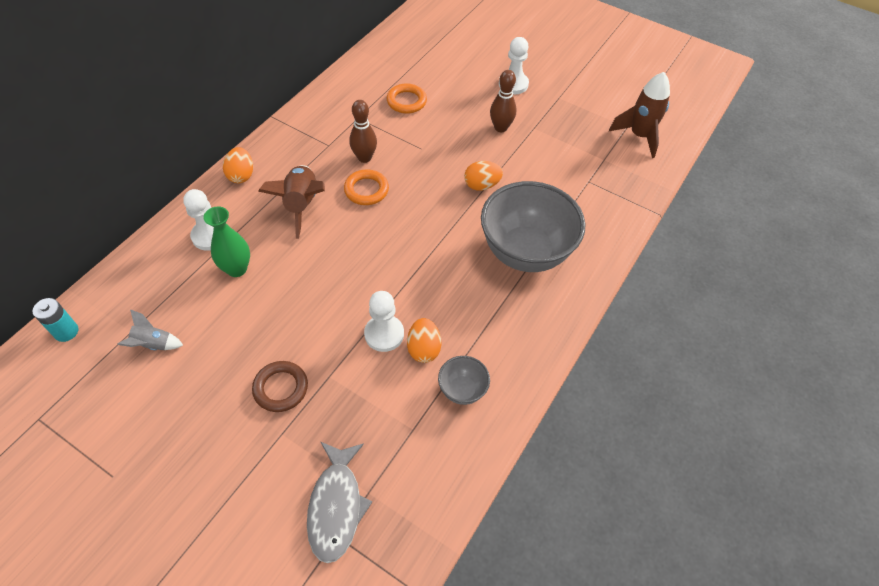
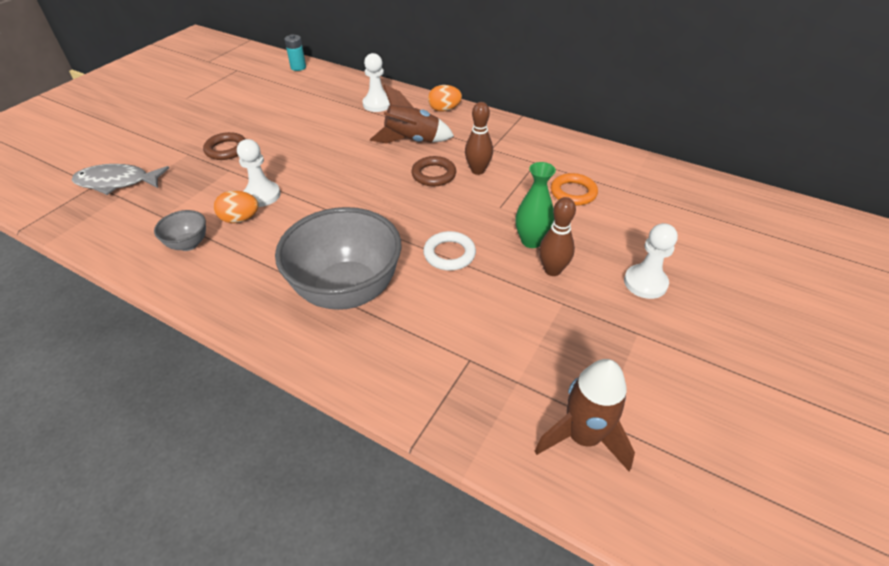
camera: 90 degrees right, 10 degrees down
grey rocket [117,309,183,350] -> none
green vase [204,206,250,277] -> green vase moved to [516,162,556,248]
orange ring [344,170,389,205] -> brown ring [411,156,456,186]
orange egg [464,161,503,191] -> white ring [423,231,476,271]

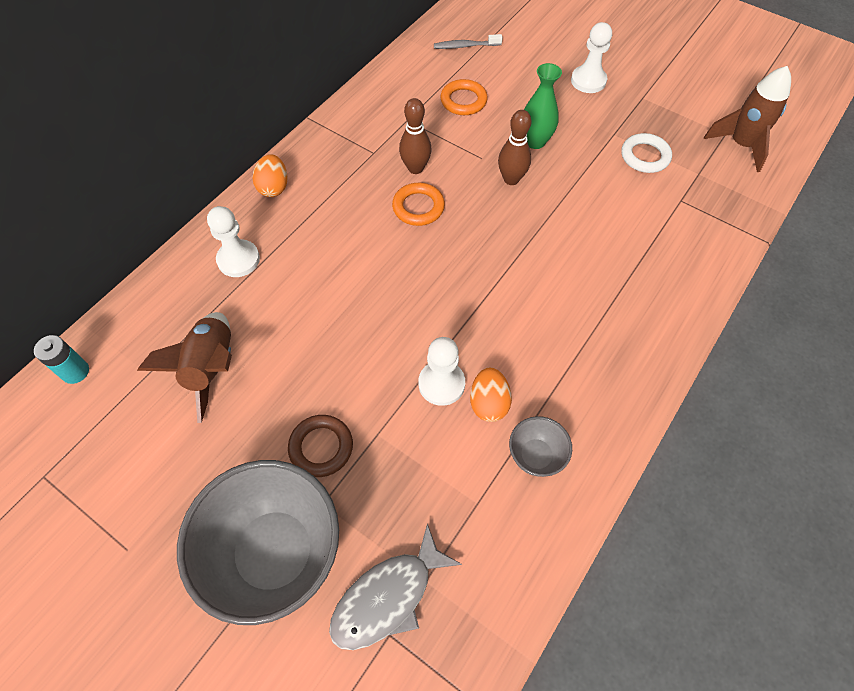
camera: 85 degrees left, 15 degrees up
grey fish [72,164,169,195] -> grey fish turned 45 degrees clockwise [329,523,462,650]
grey bowl [275,207,401,310] -> grey bowl moved to [177,460,339,625]
brown rocket [370,84,454,144] -> brown rocket moved to [137,312,232,423]
brown ring [411,156,456,186] -> orange ring [392,183,445,226]
white ring [423,231,476,271] -> white ring moved to [622,133,672,173]
brown bowling pin [539,197,576,276] -> brown bowling pin moved to [498,110,531,185]
none -> grey toothbrush [434,34,503,49]

